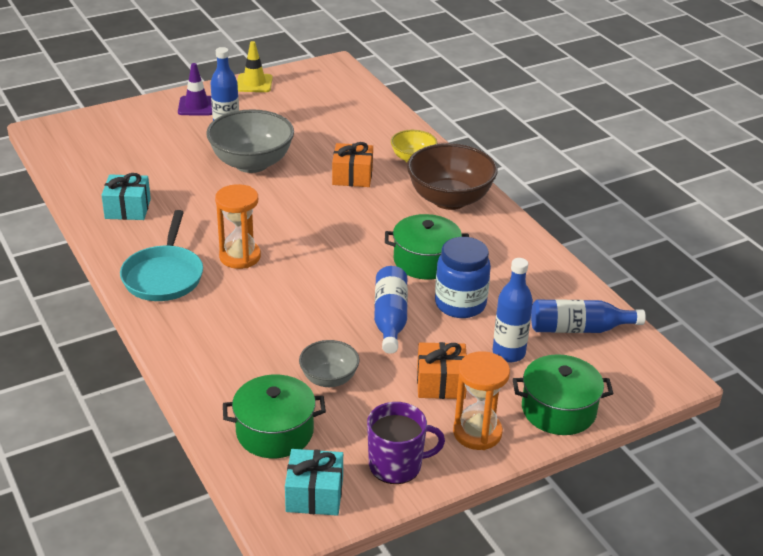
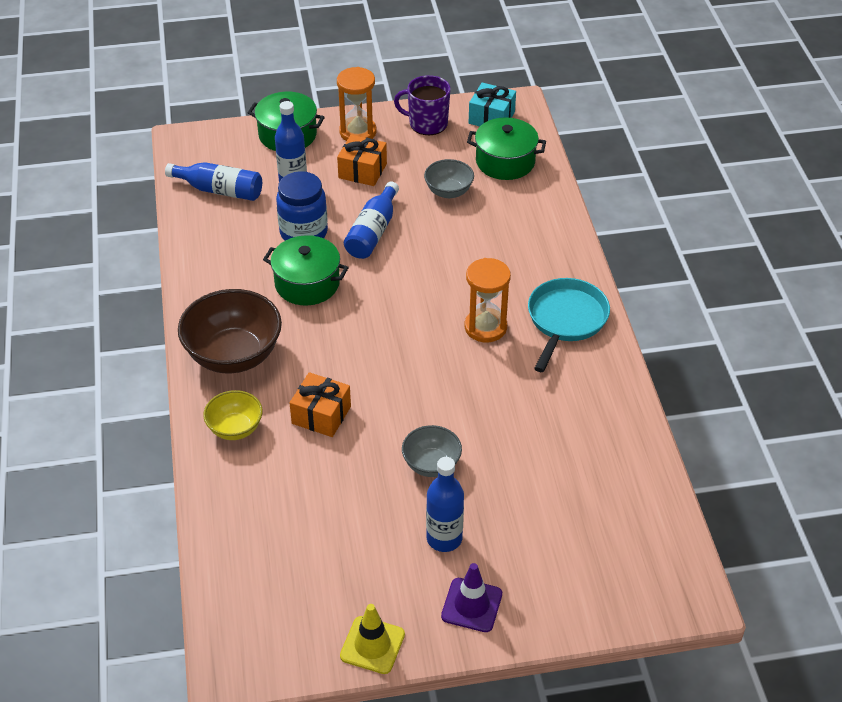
camera: 160 degrees left, 10 degrees up
turquoise gift [101,173,151,220] -> none
grey bowl [206,109,294,173] -> grey bowl [402,425,462,477], size x0.55

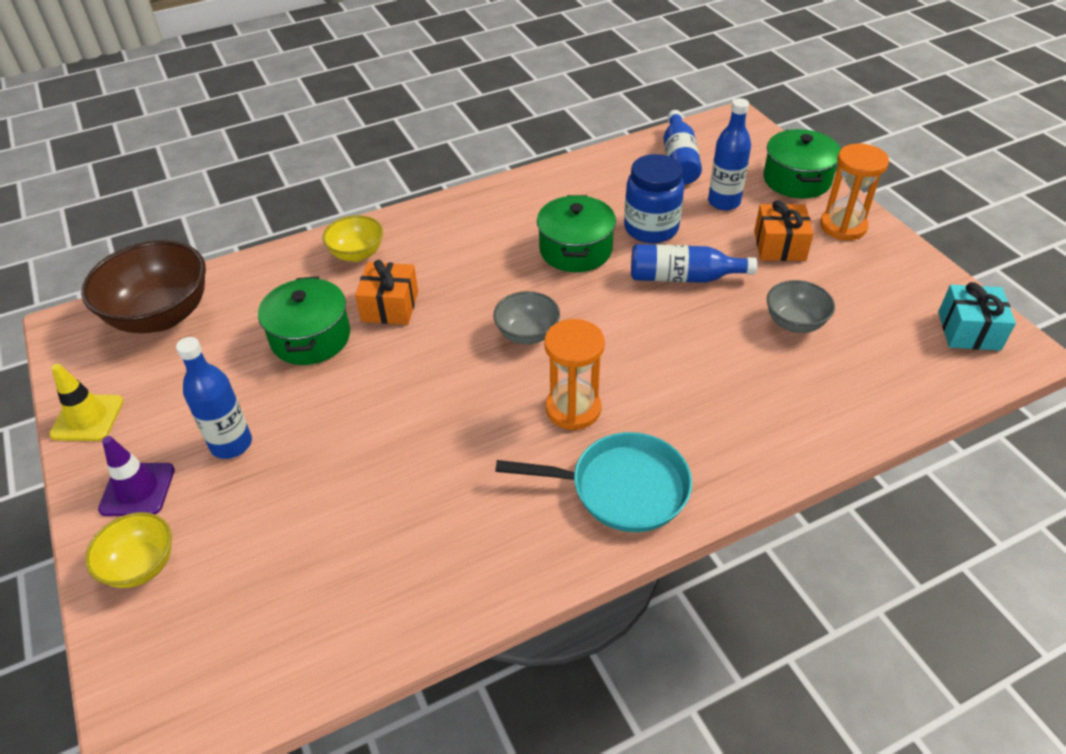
camera: 75 degrees right, 0 degrees up
brown bowl [178,289,282,373] -> brown bowl moved to [81,240,206,333]
purple mug [394,75,451,135] -> none
grey bowl [402,425,462,477] -> grey bowl moved to [493,291,560,345]
green pot [467,117,546,180] -> green pot moved to [258,276,350,365]
none -> yellow bowl [85,512,172,588]

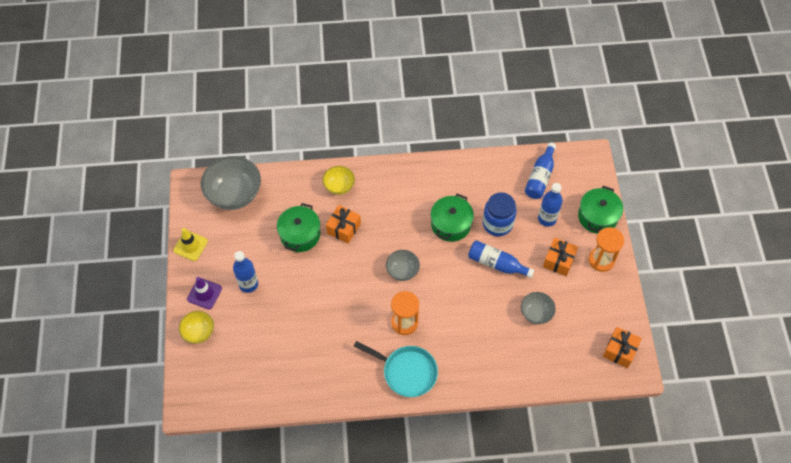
camera: 20 degrees right, 15 degrees up
brown bowl [81,240,206,333] -> grey bowl [201,156,261,210]
turquoise gift [938,282,1016,351] -> orange gift [603,327,642,368]

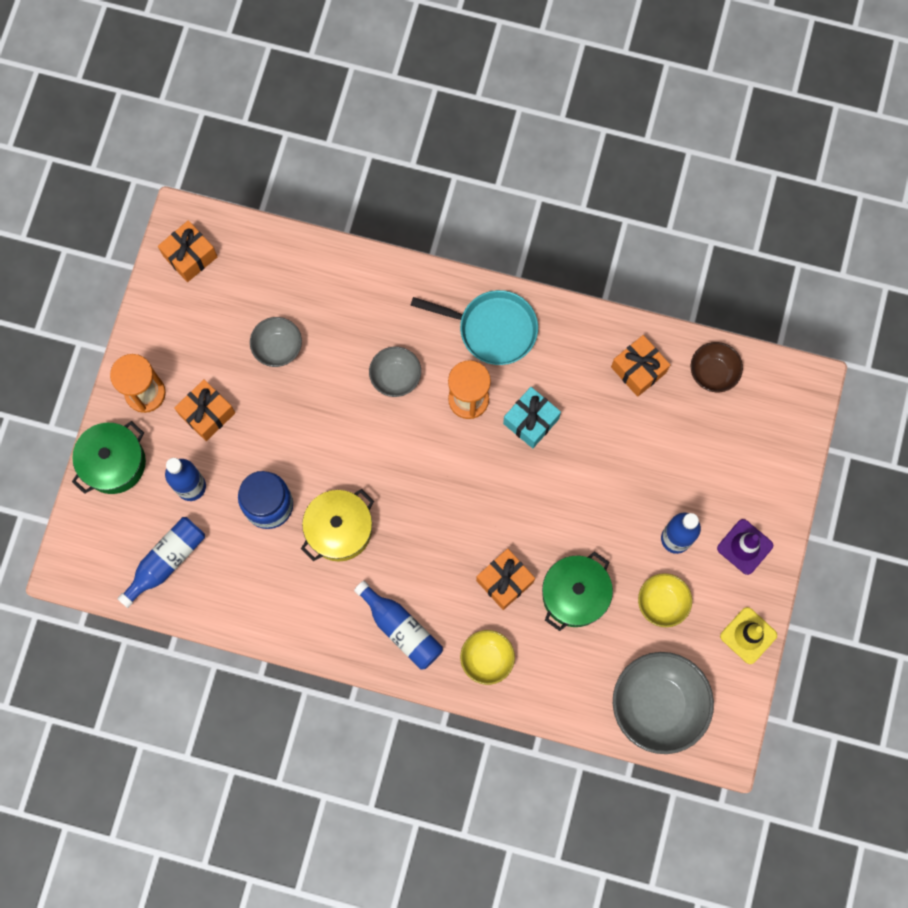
camera: 160 degrees left, 15 degrees up
yellow bowl [179,311,214,344] -> yellow bowl moved to [638,573,692,627]
turquoise pan [354,341,438,397] -> turquoise pan turned 150 degrees clockwise [410,290,538,365]
grey bowl [386,250,420,281] -> grey bowl moved to [369,346,421,397]
green pot [431,194,474,242] -> yellow pot [301,489,374,561]
blue bottle [468,240,534,278] -> blue bottle moved to [354,581,443,669]
none -> turquoise gift [503,387,561,448]
none -> orange gift [611,335,670,397]
none -> brown bowl [691,342,743,392]

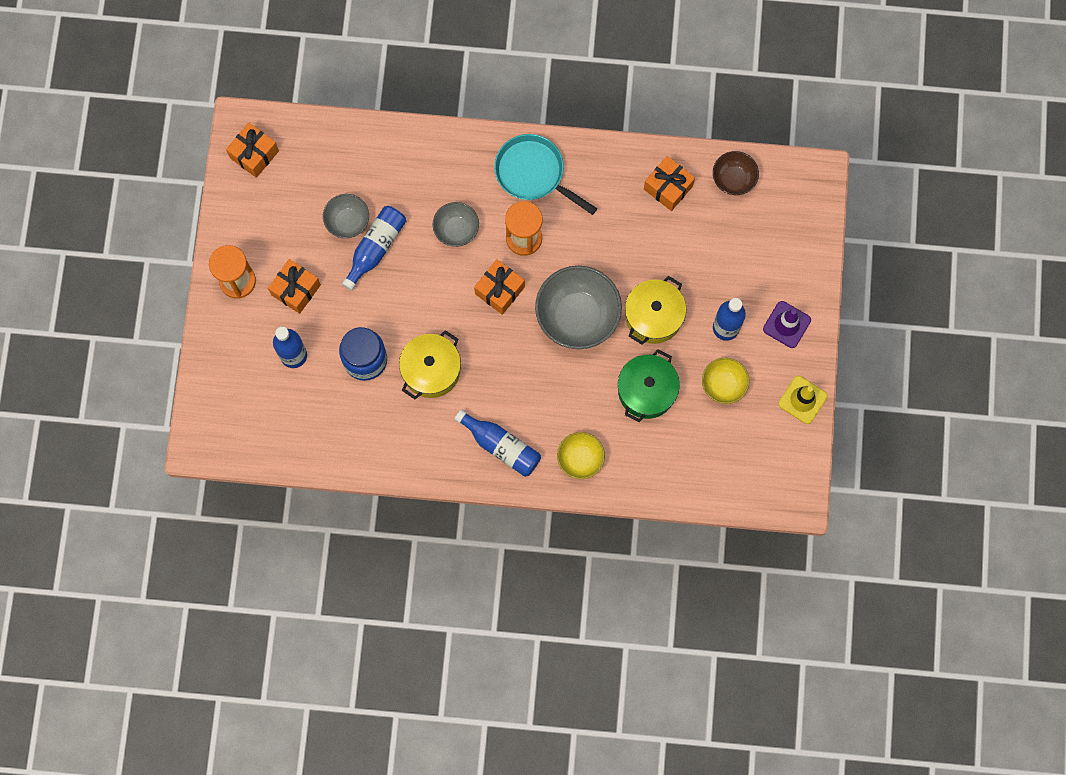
camera: 10 degrees left, 0 degrees up
green pot [72,421,146,494] -> none
blue bottle [117,517,205,608] -> blue bottle moved to [342,206,406,291]
turquoise pan [410,290,538,365] -> turquoise pan turned 150 degrees counterclockwise [494,134,597,215]
orange gift [476,549,535,610] -> orange gift moved to [474,260,525,315]
turquoise gift [503,387,561,448] -> none
grey bowl [613,652,714,754] -> grey bowl moved to [535,266,622,349]
none -> yellow pot [625,276,686,345]

